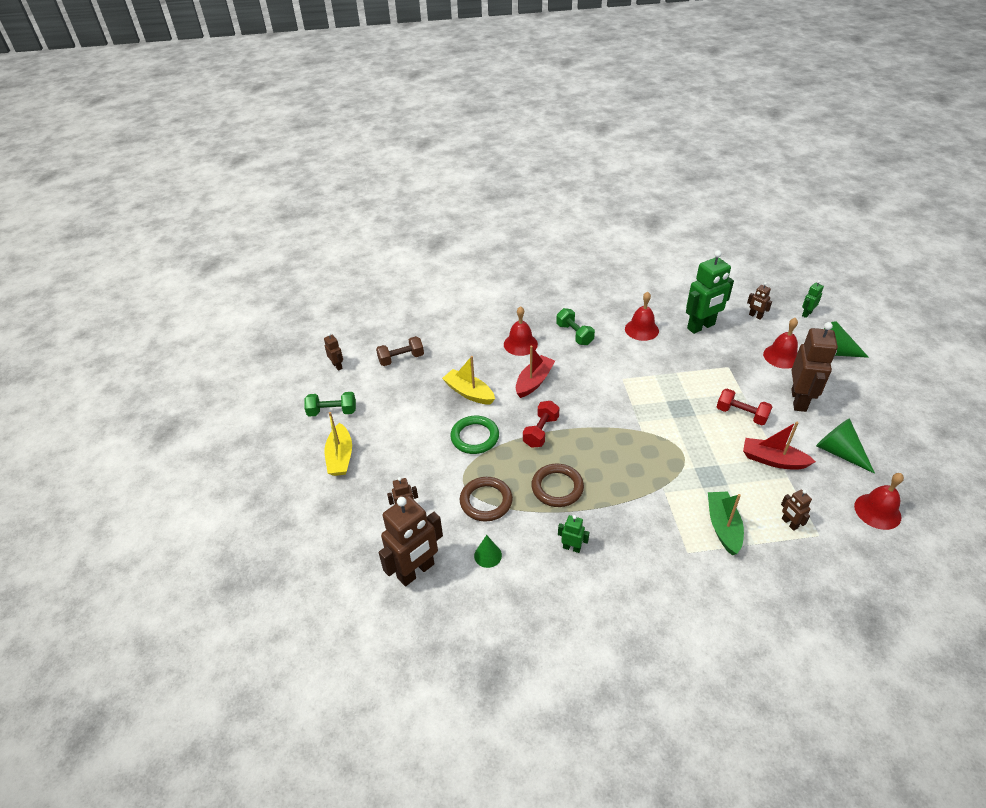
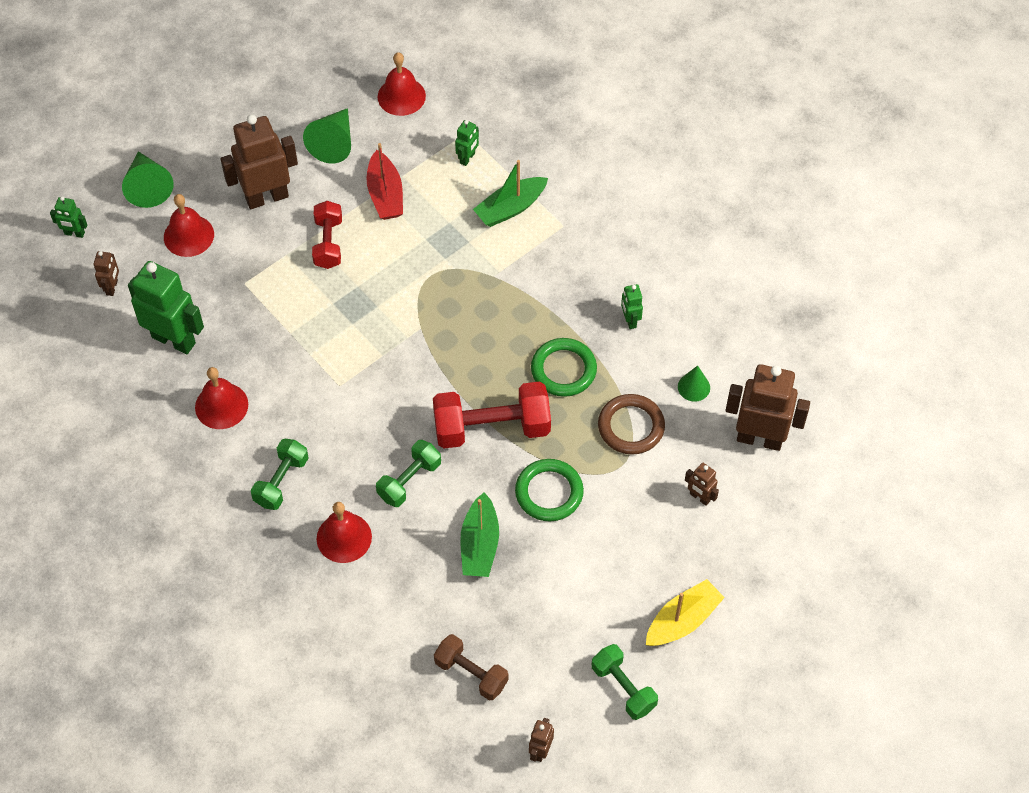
camera: 125 degrees left, 15 degrees up
yellow boat [442,356,495,405] -> green boat [460,492,499,577]
red boat [516,346,555,398] -> green dumbbell [376,440,441,507]
red dumbbell [523,401,560,448] -> red dumbbell [433,381,551,448], size x1.66
brown ring [531,464,584,507] -> green ring [531,338,597,397]
brown robot [781,489,812,531] -> green robot [455,120,479,166]

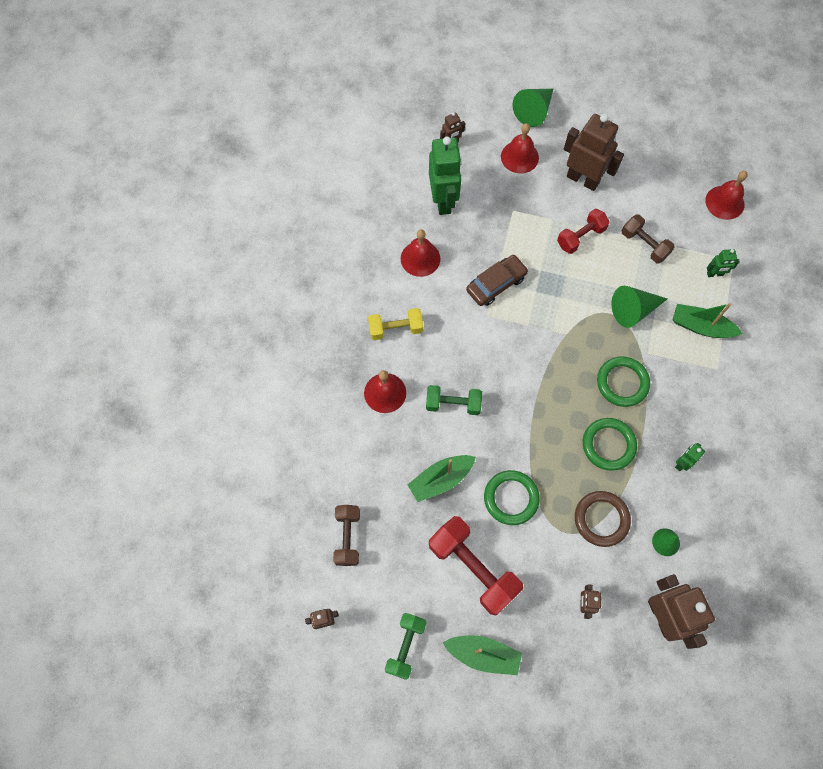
camera: 55 degrees right, 10 degrees up
green robot [50,196,87,238] -> none
green dumbbell [251,439,308,510] -> yellow dumbbell [368,308,423,340]
green cone [303,108,351,164] -> green cone moved to [612,286,667,328]
red boat [366,143,403,220] -> brown dumbbell [622,215,675,263]
red dumbbell [433,381,551,448] -> red dumbbell moved to [429,516,523,615]
yellow boat [646,579,725,646] -> green boat [443,635,522,675]
none -> brown car [466,255,528,306]
none -> green ring [597,356,650,407]

